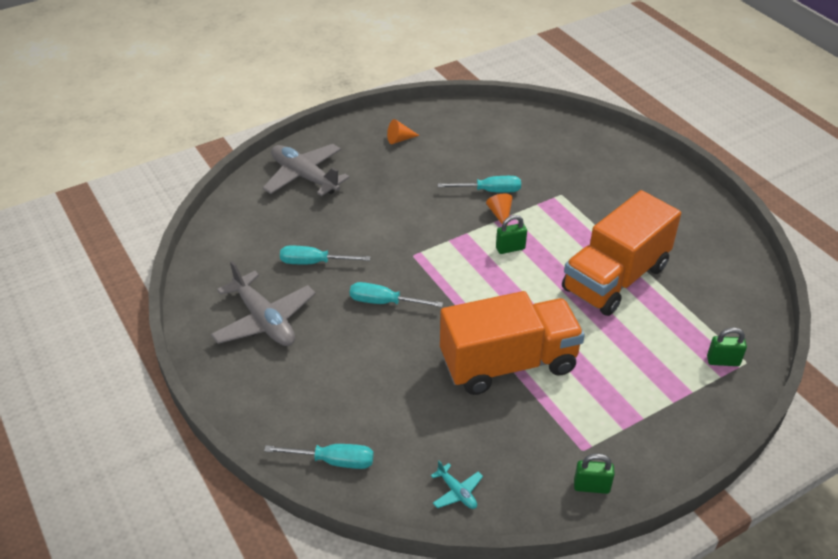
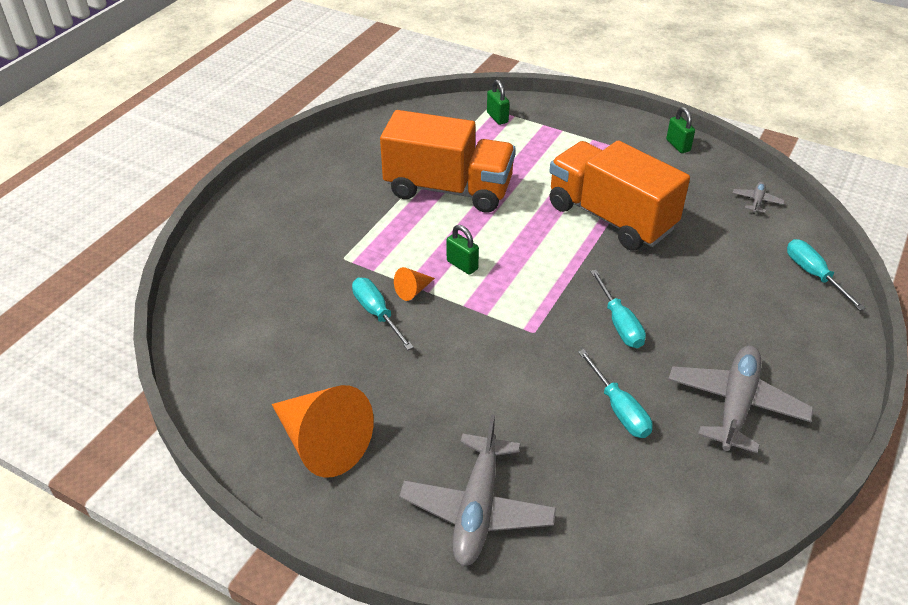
camera: 120 degrees left, 0 degrees up
orange cone [387,119,420,144] -> orange cone [272,385,374,478], size x2.30
turquoise plane [431,460,483,509] -> grey plane [733,182,785,214]

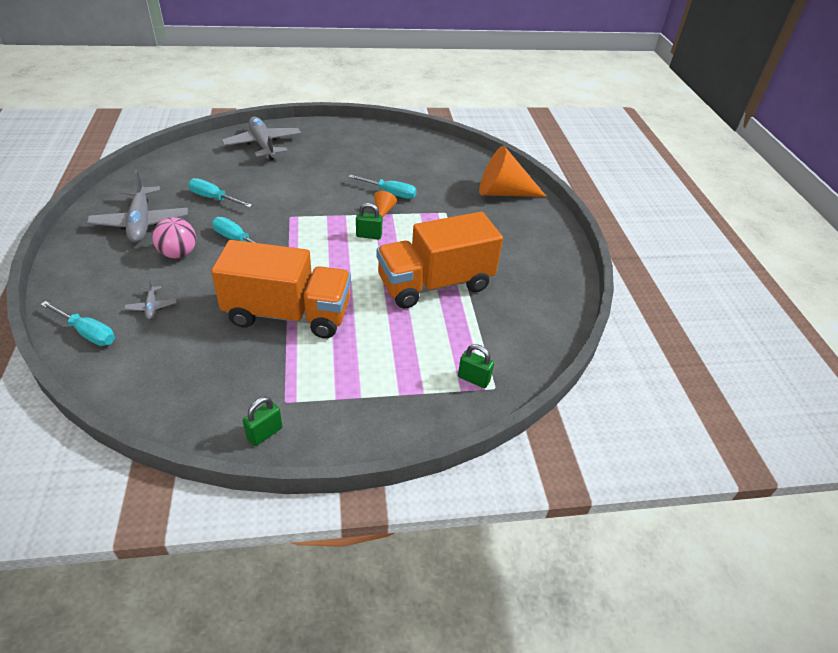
camera: 140 degrees right, 0 degrees up
orange cone [272,385,374,478] -> orange cone moved to [479,146,547,197]
green padlock [666,107,695,153] -> green padlock turned 75 degrees counterclockwise [243,397,283,446]
grey plane [733,182,785,214] -> grey plane moved to [124,278,177,320]
none -> pink ball [152,217,196,258]

